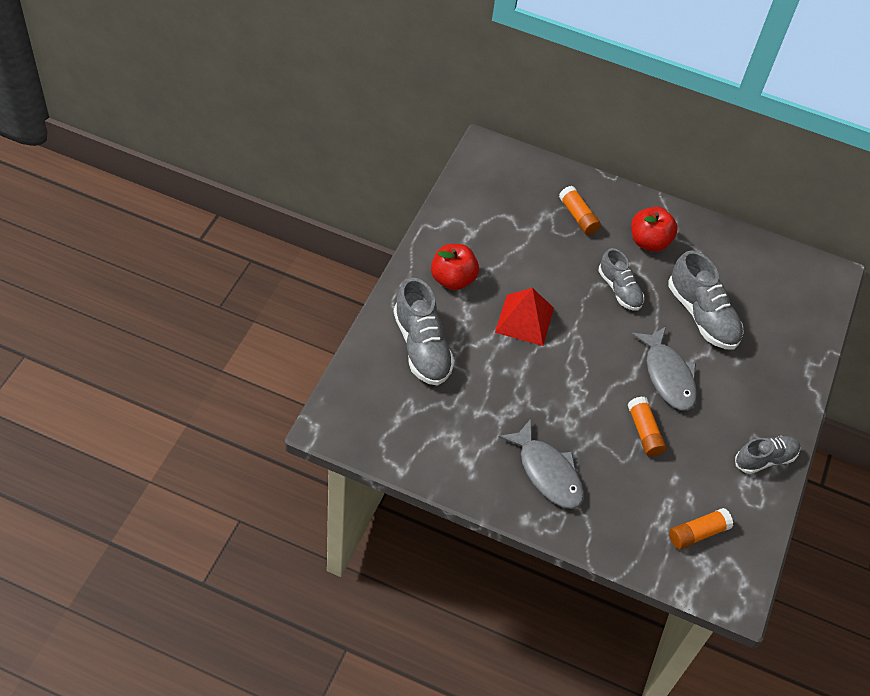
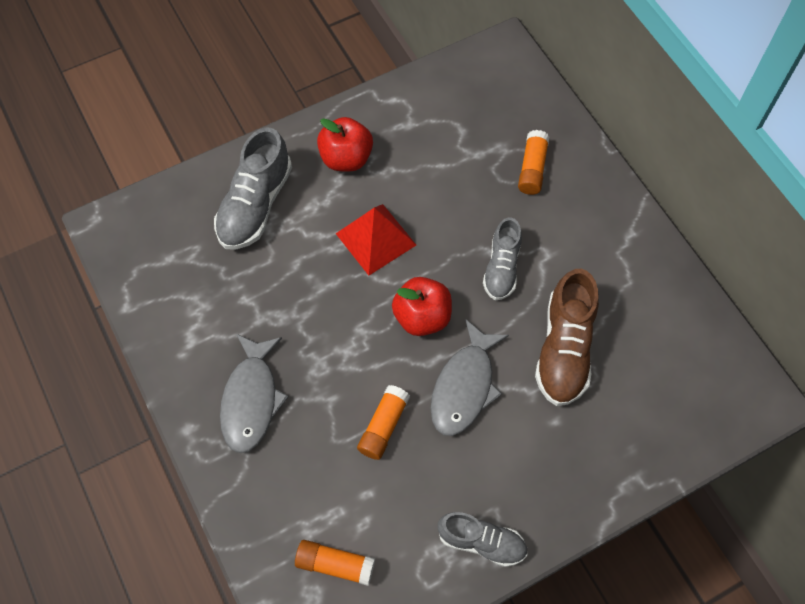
camera: 45 degrees right, 10 degrees up
red apple [631,207,678,252] -> red apple moved to [392,277,452,336]
grey shoe [669,250,744,349] -> brown shoe [535,269,599,406]

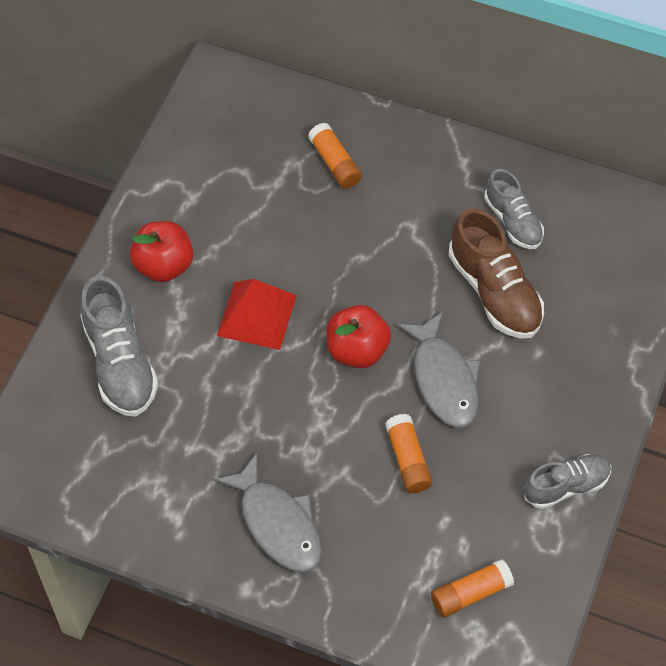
camera: 40 degrees left, 5 degrees down
grey shoe [483,217,522,300] -> grey shoe moved to [484,169,544,249]

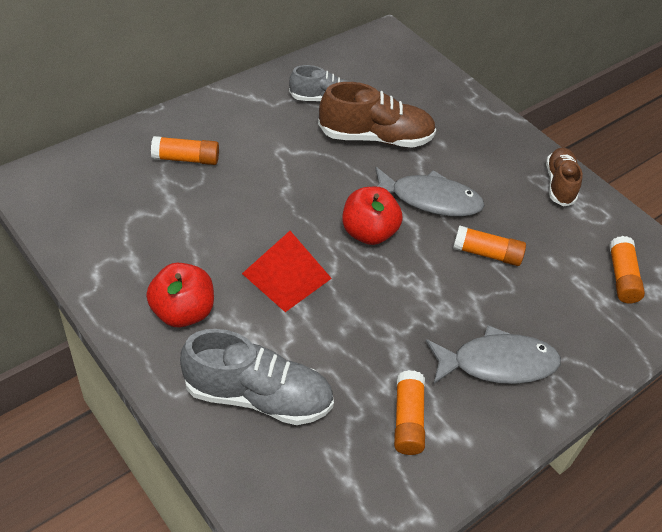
camera: 65 degrees left, 10 degrees down
grey shoe [524,454,611,509] -> brown shoe [546,148,583,207]
none -> orange glue stick [394,370,425,455]

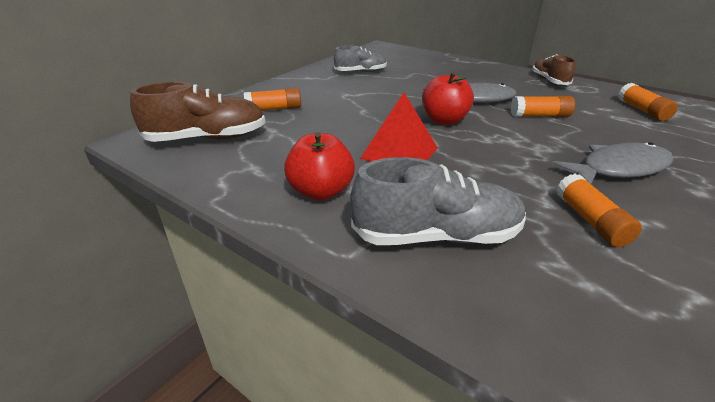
camera: 10 degrees left, 15 degrees down
brown shoe [318,82,436,148] -> brown shoe moved to [130,82,265,142]

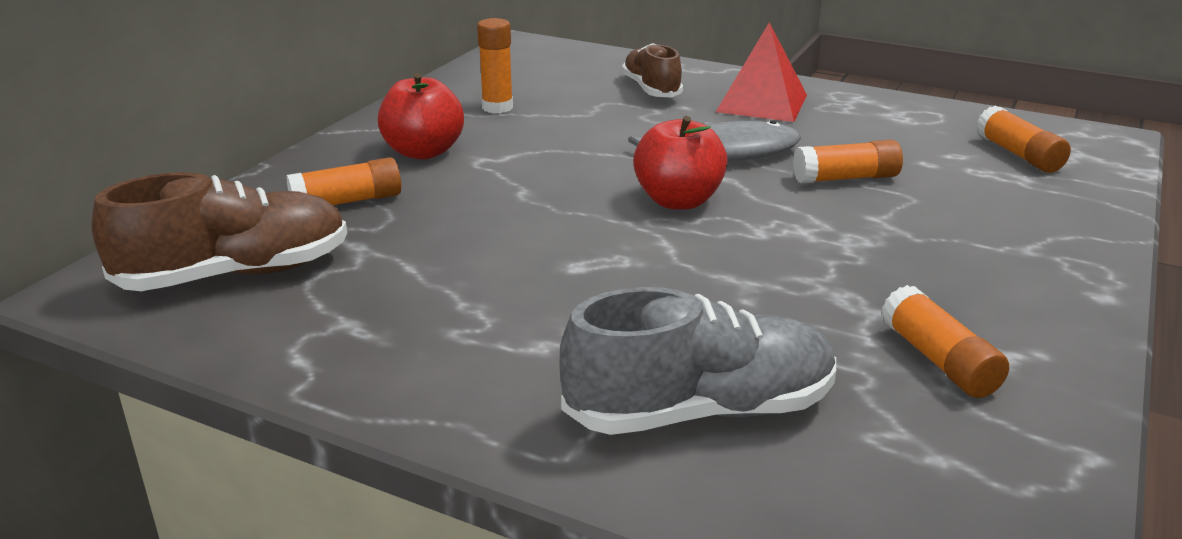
camera: 10 degrees left, 5 degrees down
red apple [284,132,355,201] -> red apple moved to [378,73,464,159]
grey shoe [334,46,387,72] -> orange glue stick [477,18,513,113]
red pyramid [360,93,438,162] -> red pyramid moved to [716,22,807,122]
brown shoe [532,54,576,85] -> brown shoe moved to [622,43,683,97]
grey fish [552,142,674,184] -> none

